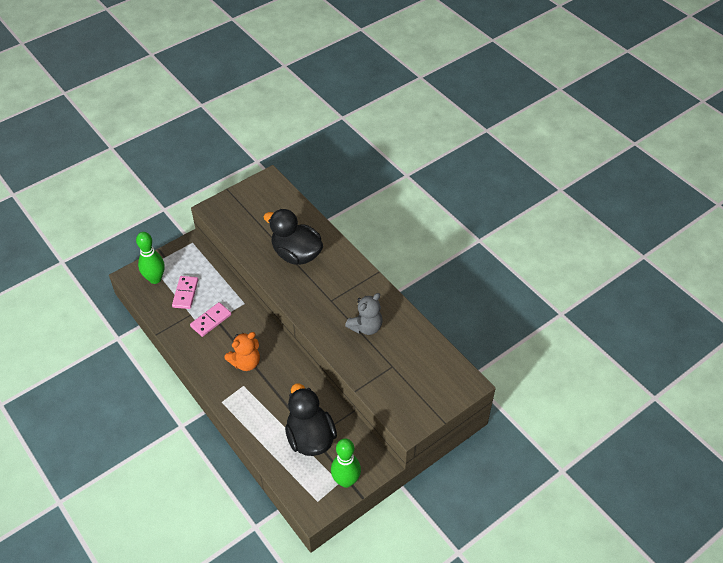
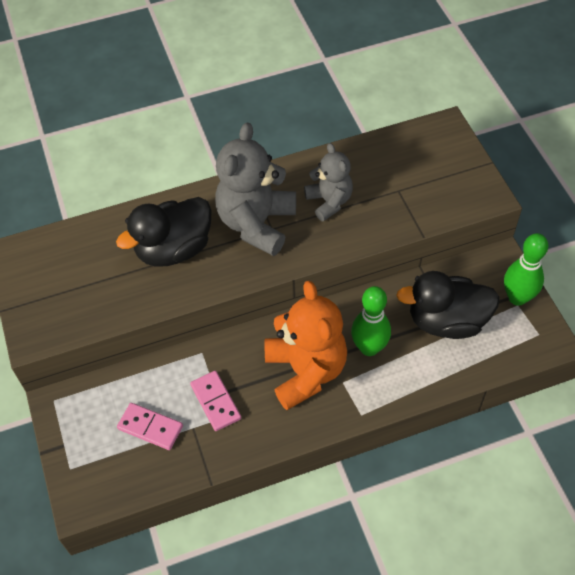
camera: 70 degrees left, 5 degrees up
green bowling pin [136,232,165,284] -> green bowling pin moved to [351,286,391,356]
orange teddy bear [225,332,260,371] -> orange teddy bear [265,281,347,410], size x1.67
none -> grey teddy bear [215,122,296,256]

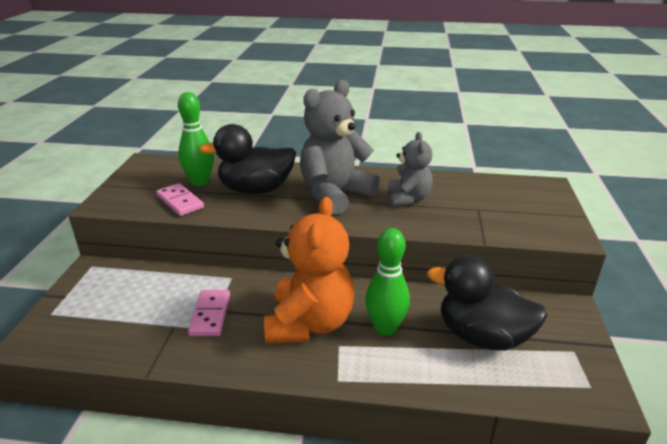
camera: 25 degrees right, 25 degrees down
pink domino [117,403,183,450] -> pink domino moved to [156,183,204,216]
green bowling pin [504,233,548,306] -> green bowling pin moved to [178,92,214,186]

